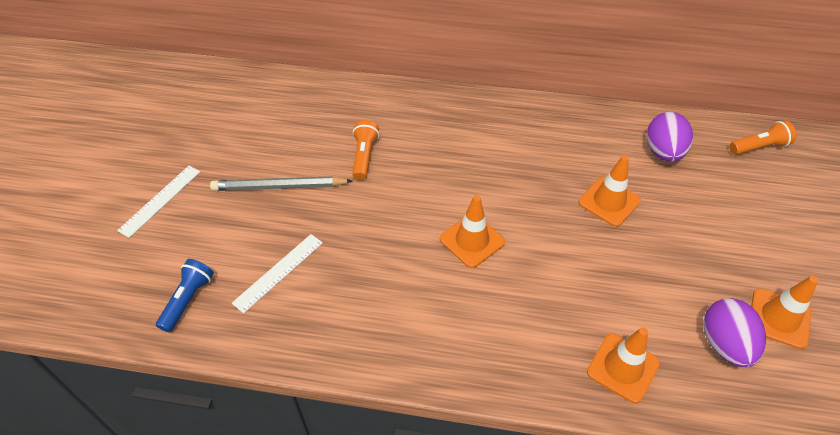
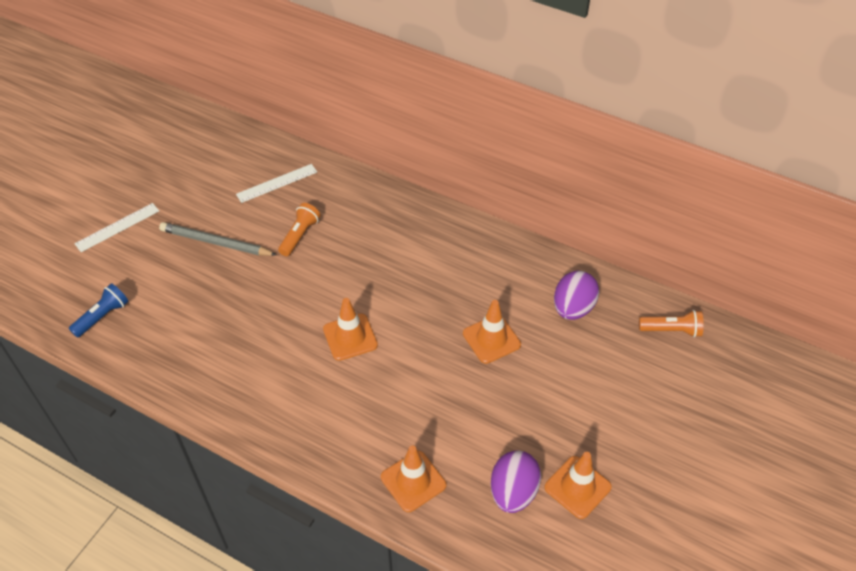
camera: 20 degrees right, 0 degrees up
white ruler [232,234,323,314] -> white ruler moved to [236,164,317,203]

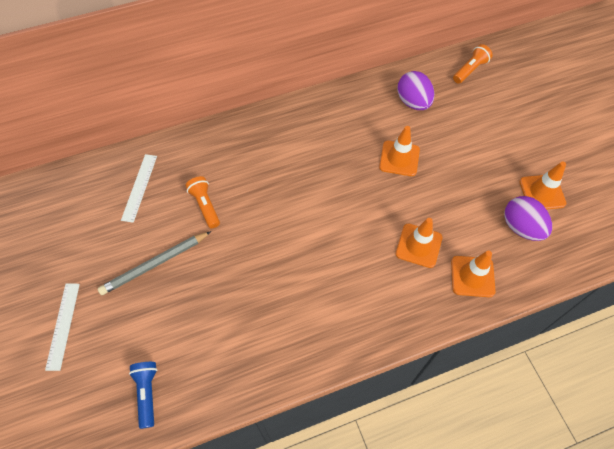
camera: 50 degrees left, 10 degrees up
orange traffic cone [323,298,378,361] -> orange traffic cone moved to [396,218,442,268]

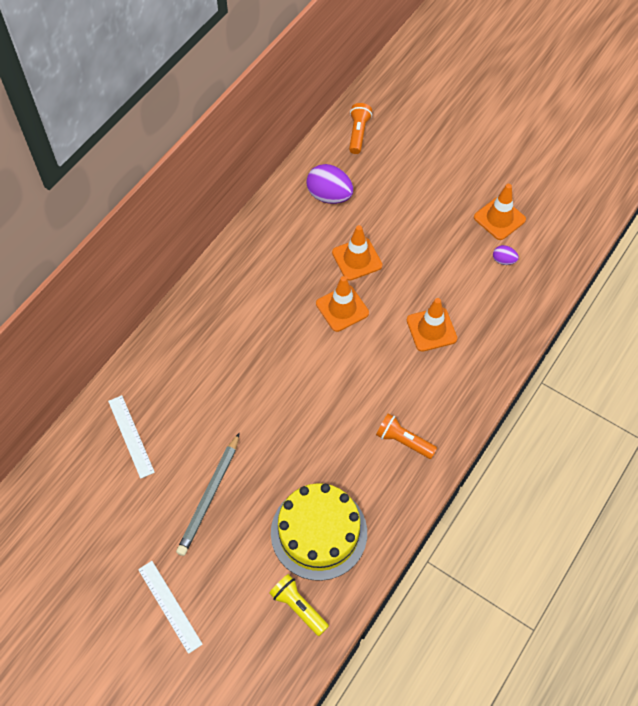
camera: 35 degrees left, 0 degrees up
blue flashlight [129,362,157,429] -> yellow flashlight [269,574,329,636]
orange flashlight [185,176,220,228] -> orange flashlight moved to [376,414,437,459]
orange traffic cone [451,251,496,297] -> orange traffic cone moved to [316,276,369,332]
purple egg [504,196,552,241] -> purple egg [493,245,519,265], size x0.50
none -> yellow cake [271,483,367,581]

